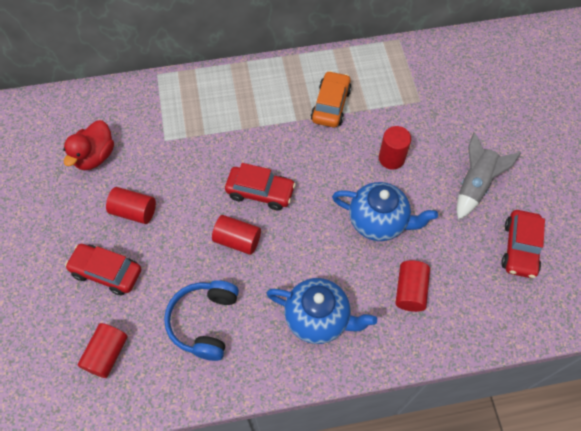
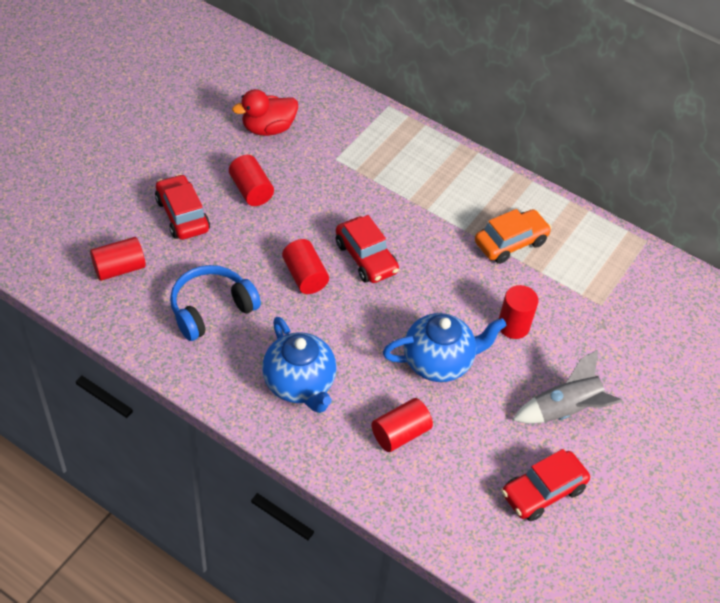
camera: 40 degrees right, 10 degrees down
blue teapot [332,182,438,241] -> blue teapot turned 75 degrees counterclockwise [383,313,506,382]

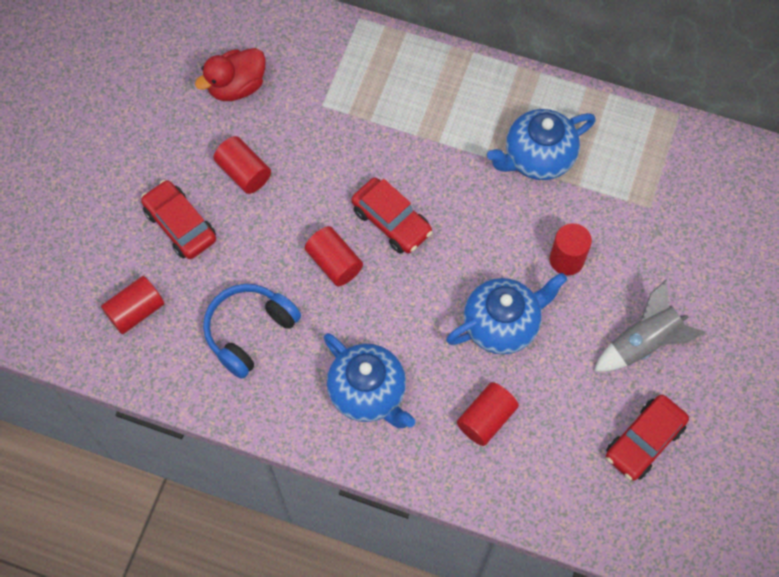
camera: 10 degrees left, 15 degrees up
orange car [475,209,552,264] -> blue teapot [487,109,596,180]

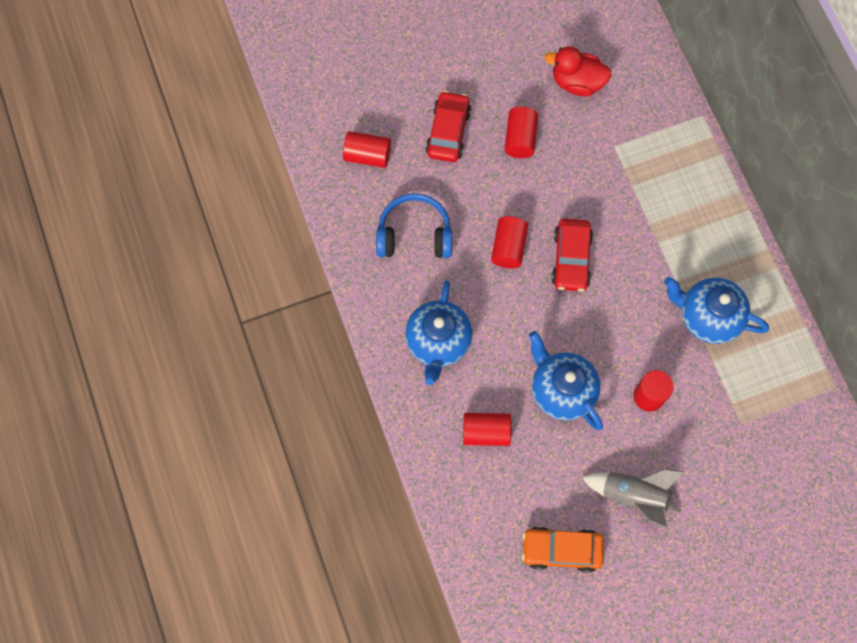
camera: 50 degrees right, 5 degrees up
blue teapot [446,273,567,355] -> blue teapot turned 150 degrees counterclockwise [529,331,603,430]
red car [606,395,689,481] -> orange car [522,527,604,573]

